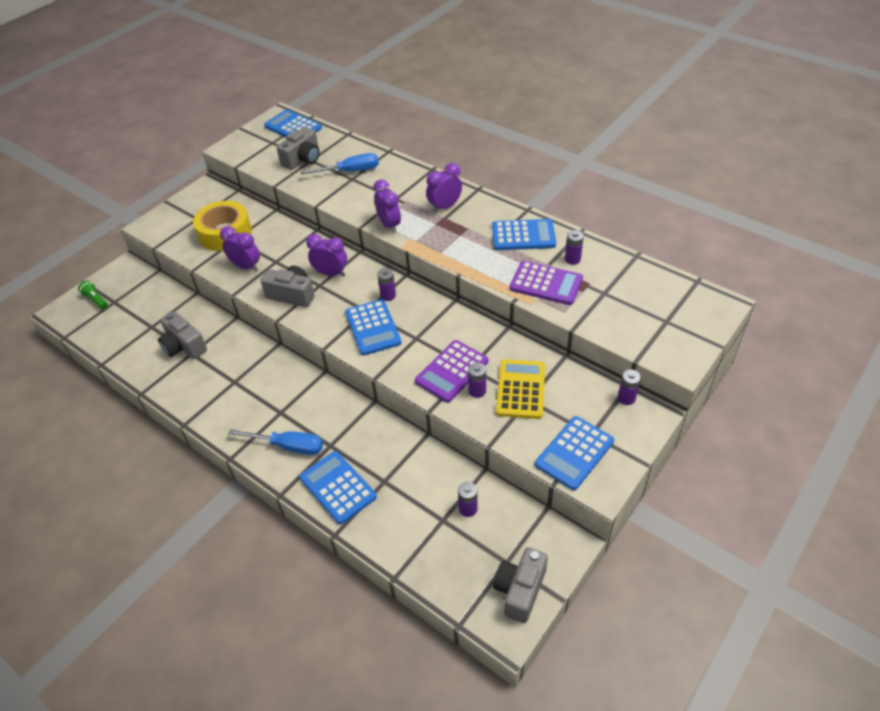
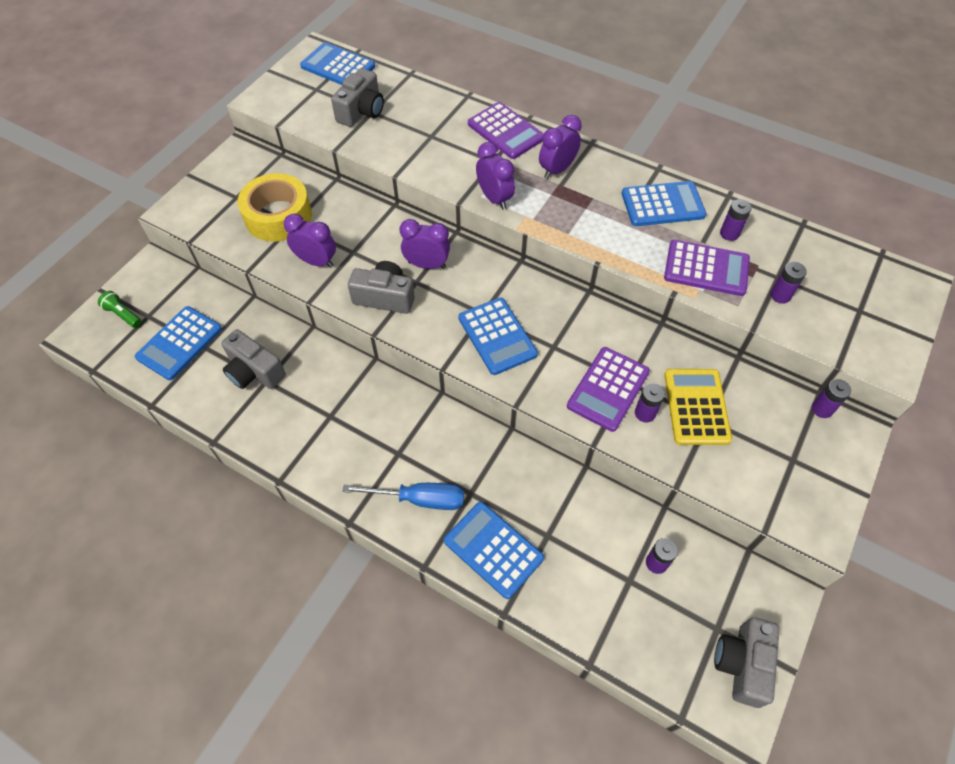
camera: 10 degrees left, 10 degrees up
blue screwdriver [300,153,379,175] -> none
purple battery [377,268,396,301] -> purple battery moved to [771,262,807,304]
blue calculator [535,416,614,490] -> blue calculator moved to [135,306,222,380]
none -> purple calculator [468,102,544,159]

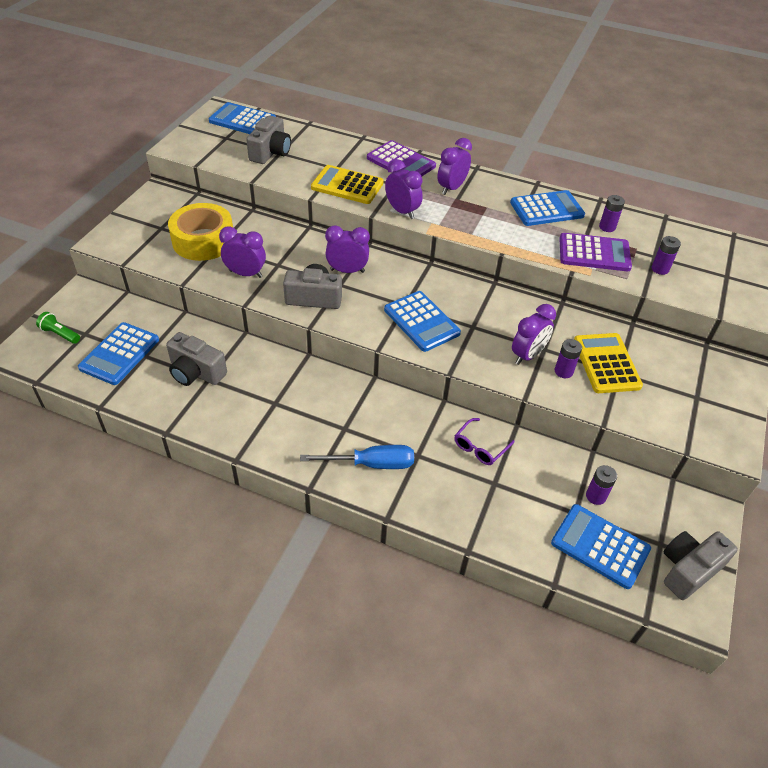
camera: 10 degrees left, 10 degrees down
blue calculator [444,502,544,599] -> blue calculator moved to [551,504,651,589]
purple calculator [567,347,650,432] -> purple clock [512,304,556,365]
grey camera [714,617,780,708] -> grey camera turned 45 degrees clockwise [663,531,738,600]
purple battery [812,379,851,418] -> none
none -> yellow calculator [311,165,383,204]
none -> purple glasses [455,418,515,465]

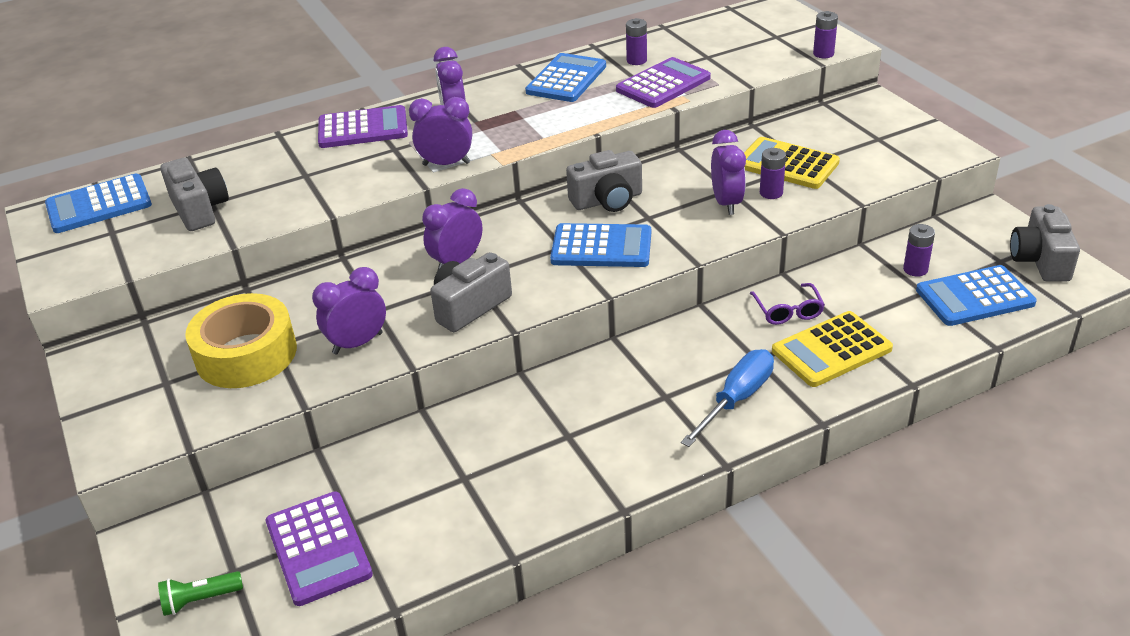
camera: 45 degrees left, 10 degrees down
blue calculator [78,322,159,385] -> purple calculator [266,491,373,606]
grey camera [166,332,227,386] -> grey camera moved to [566,150,642,212]
yellow calculator [311,165,383,204] -> yellow calculator moved to [772,311,893,387]
purple battery [652,236,681,275] -> purple battery moved to [813,11,838,58]

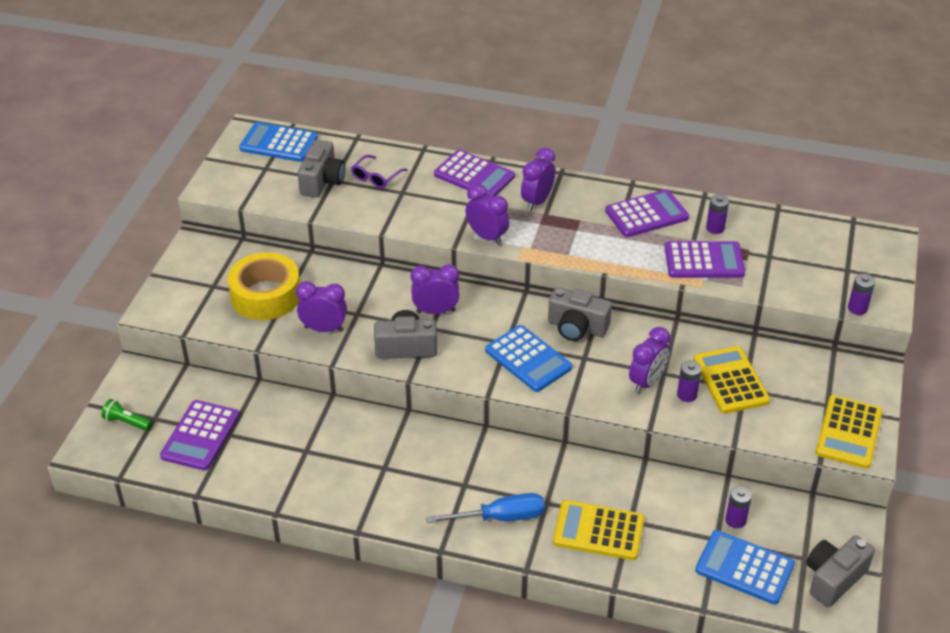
camera: 40 degrees right, 5 degrees up
blue calculator [525,53,606,102] -> purple calculator [605,189,689,237]
purple glasses [750,283,825,325] -> purple glasses moved to [351,155,407,188]
none -> yellow calculator [816,395,883,469]

